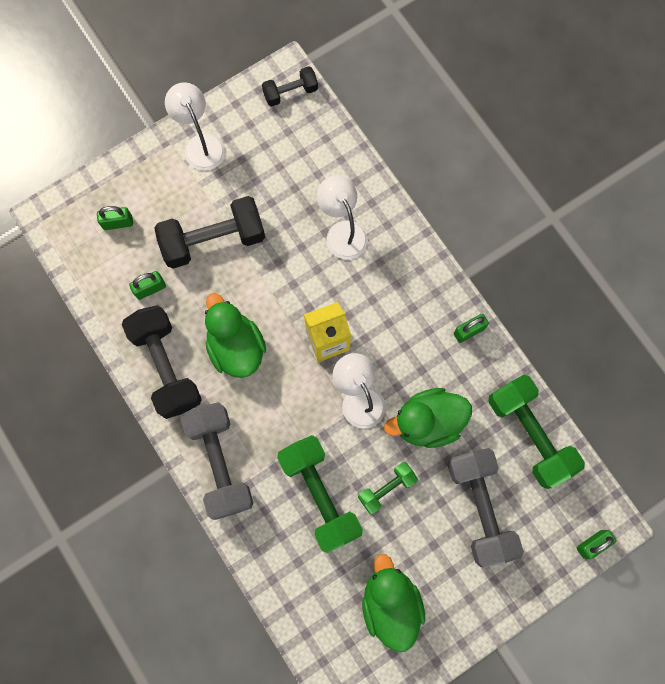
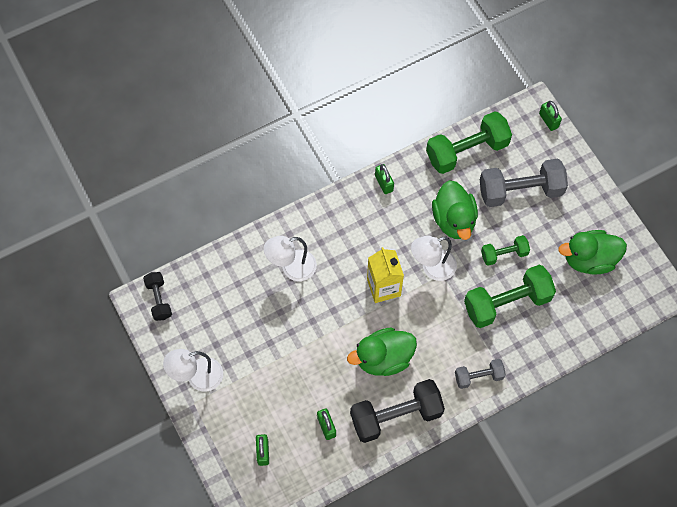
camera: 85 degrees left, 10 degrees down
black dumbbell [154,196,265,269] -> none
grey dumbbell [181,402,253,520] -> grey dumbbell [455,359,506,389], size x0.54
green dumbbell [358,462,418,514] -> green dumbbell turned 75 degrees counterclockwise [481,235,530,266]

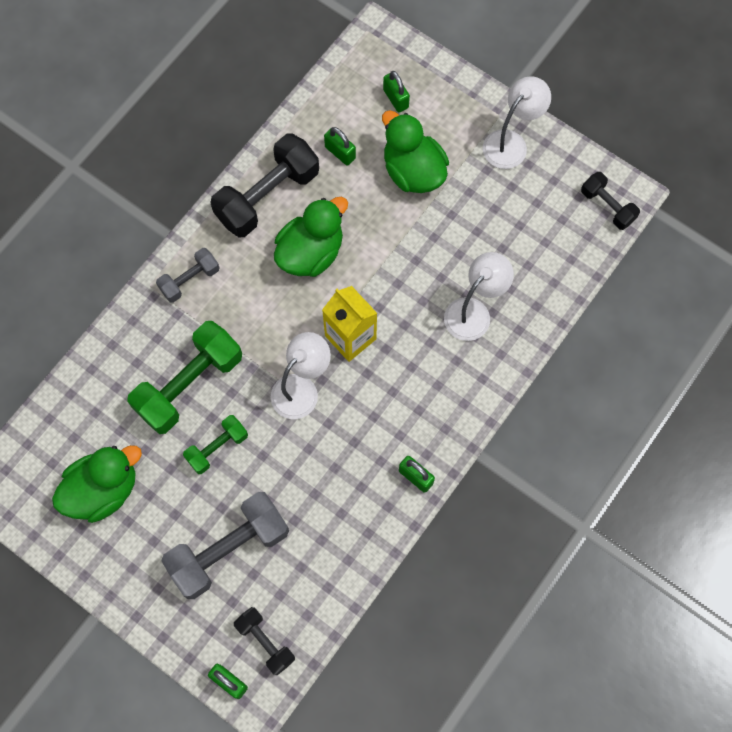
camera: 155 degrees right, 5 degrees up
green dumbbell [426,112,512,174] -> none
green duck [432,180,478,240] -> green duck moved to [382,110,449,193]
none -> black dumbbell [234,607,295,675]

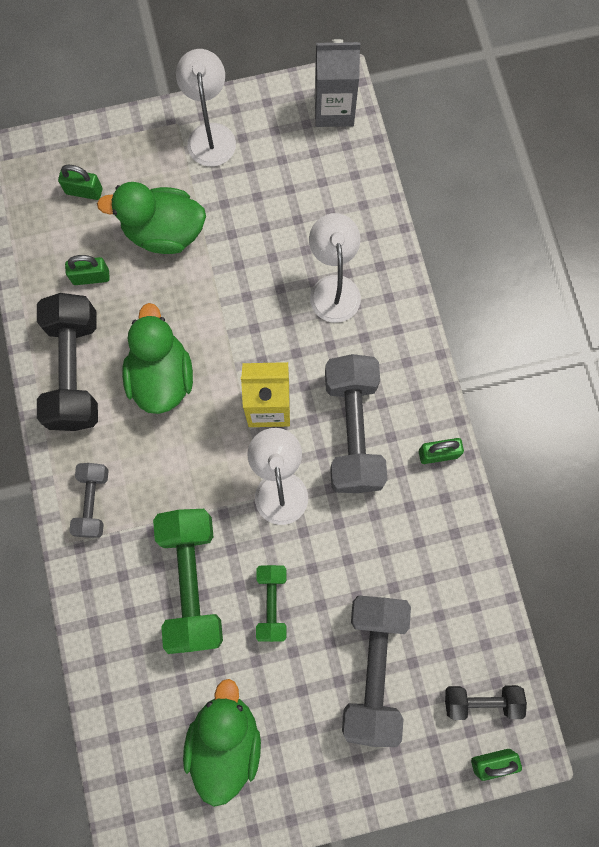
camera: 50 degrees left, 5 degrees up
black dumbbell [581,172,640,230] -> grey carton [315,39,360,127]
none -> grey dumbbell [325,354,387,493]

